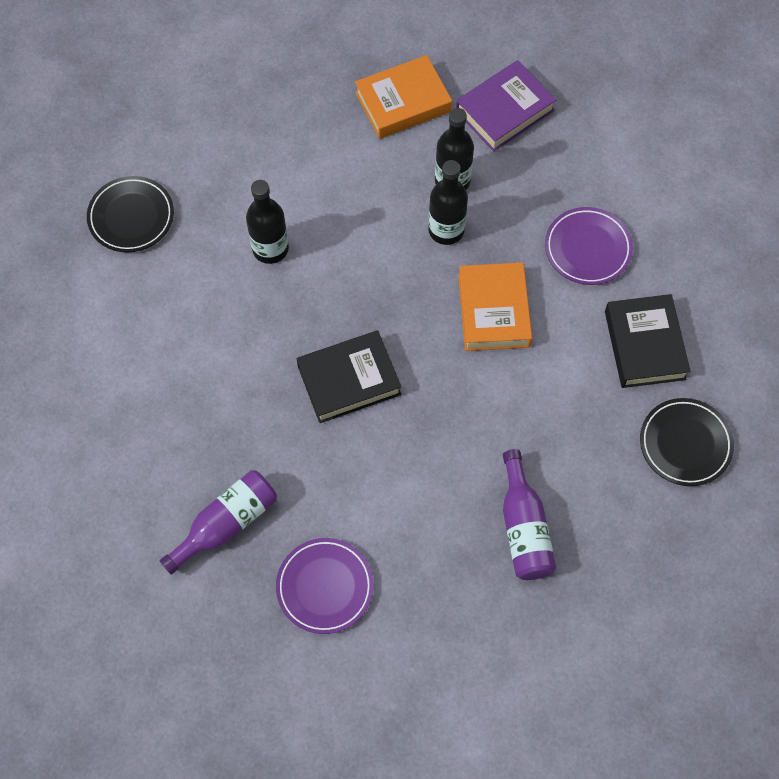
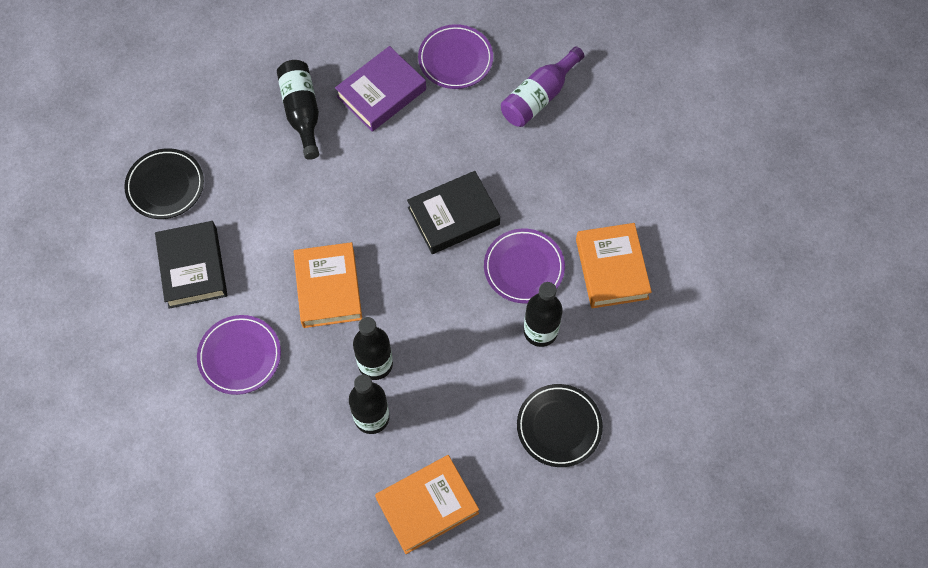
camera: 175 degrees right, 0 degrees up
black plate [87,176,174,252] -> black plate moved to [517,384,603,467]
purple book [456,60,557,152] -> purple book moved to [335,46,426,132]
purple bottle [503,449,556,580] -> black bottle [277,60,319,160]
none -> purple plate [484,228,565,303]
none -> orange book [576,223,652,308]

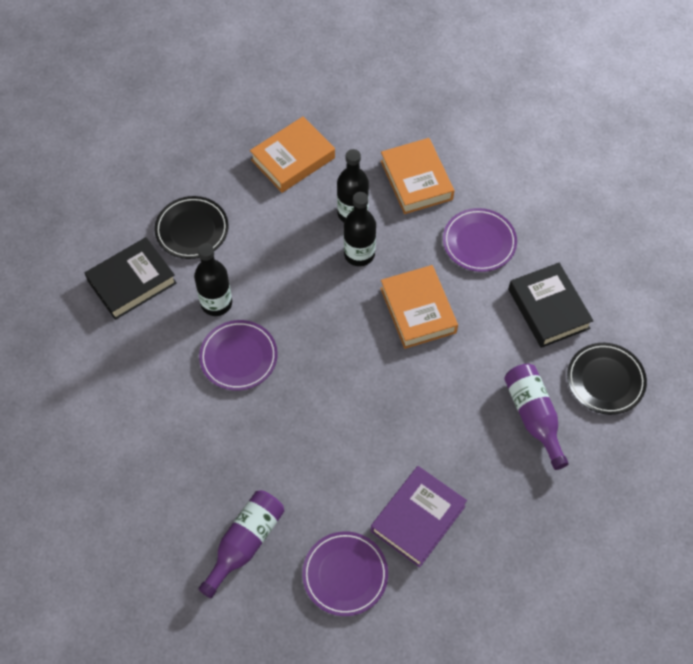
camera: 170 degrees right, 5 degrees down
black bottle [277,60,319,160] -> none
black book [407,171,500,254] -> black book moved to [85,237,177,320]
orange book [576,223,652,308] -> orange book moved to [381,138,454,214]
none -> purple bottle [504,364,569,470]

